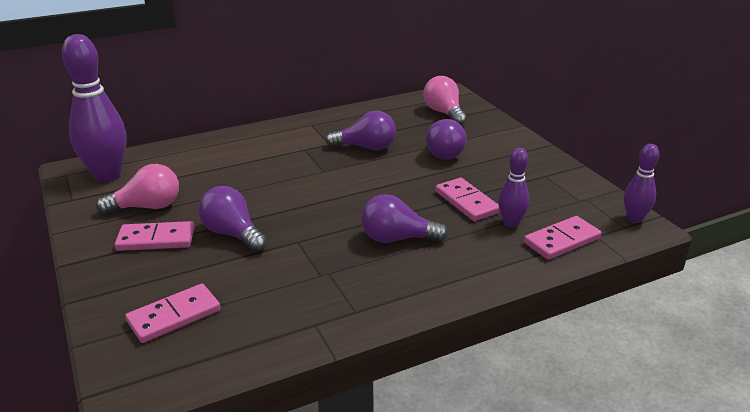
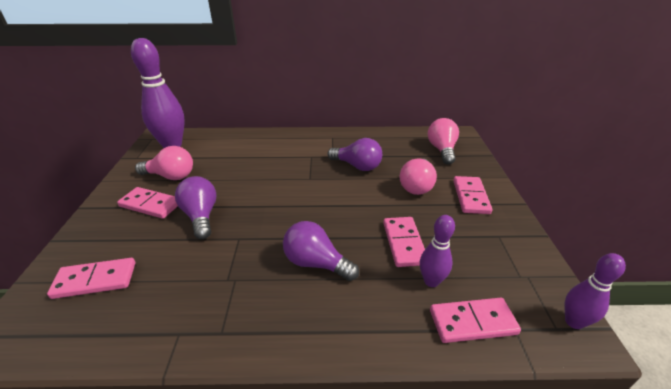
camera: 25 degrees right, 5 degrees up
purple light bulb [426,119,467,159] -> pink light bulb [400,158,437,195]
none -> pink domino [453,176,492,214]

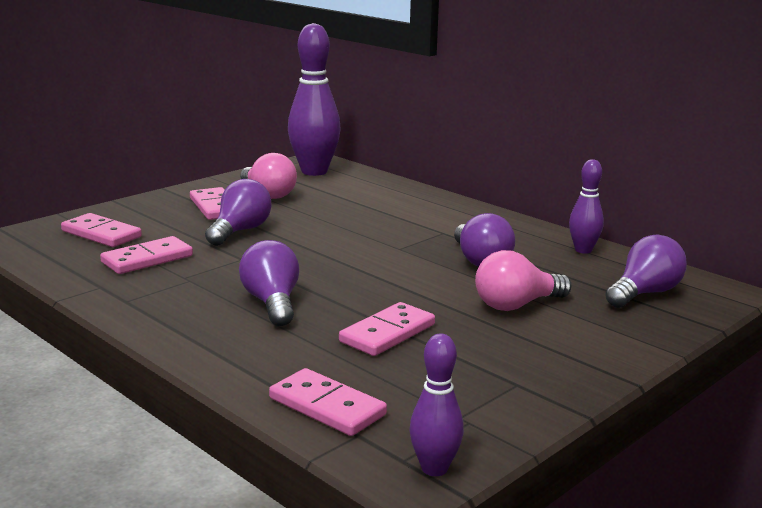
camera: 45 degrees right, 15 degrees down
purple bowling pin [420,215,455,287] -> purple bowling pin moved to [569,159,604,254]
pink light bulb [428,118,459,164] -> purple light bulb [605,235,687,308]
pink domino [453,176,492,214] -> pink domino moved to [100,236,193,274]

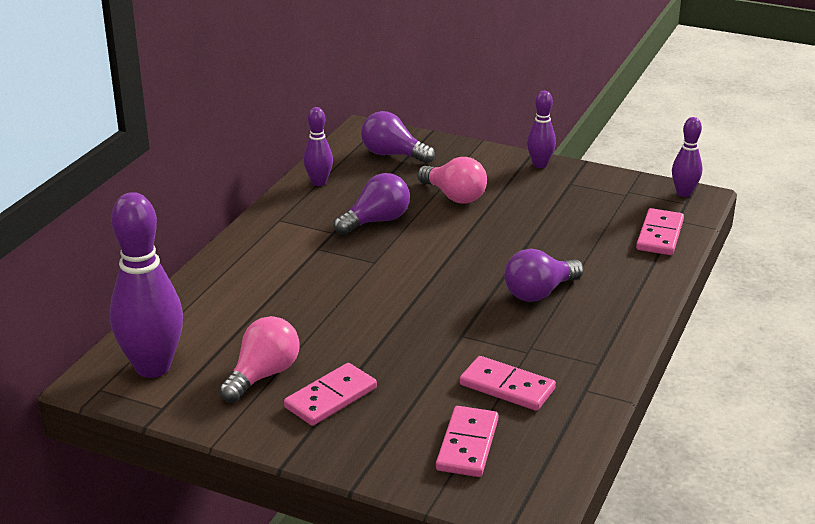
camera: 110 degrees left, 10 degrees up
purple light bulb [205,179,272,246] -> none
pink domino [339,302,435,356] -> none
none -> purple bowling pin [527,91,556,168]

